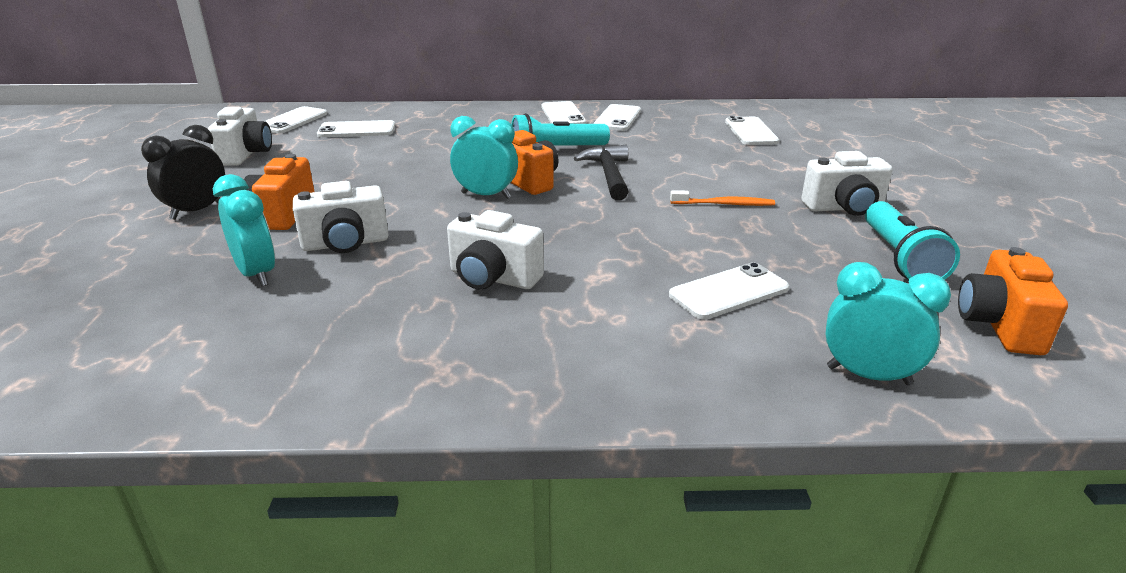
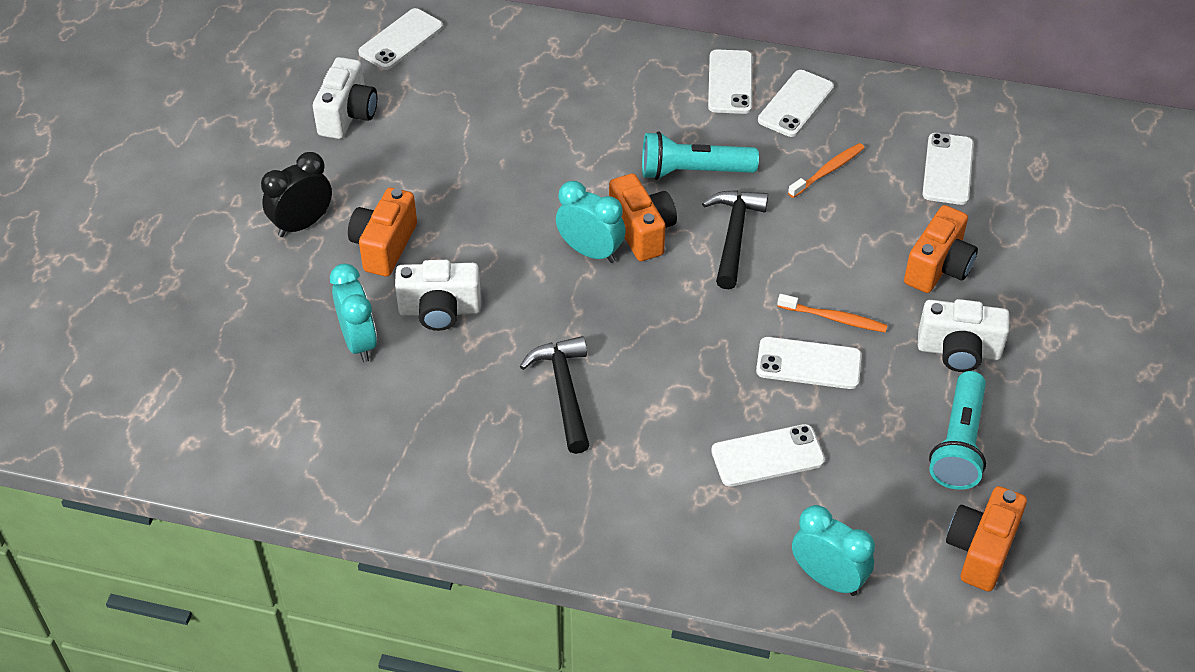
camera: 15 degrees right, 20 degrees up
white phone [317,120,395,137] -> white phone moved to [756,337,862,389]
white camera [447,210,544,290] -> black hammer [520,336,590,454]
none -> orange toothbrush [788,143,864,198]
none -> orange camera [904,205,978,293]

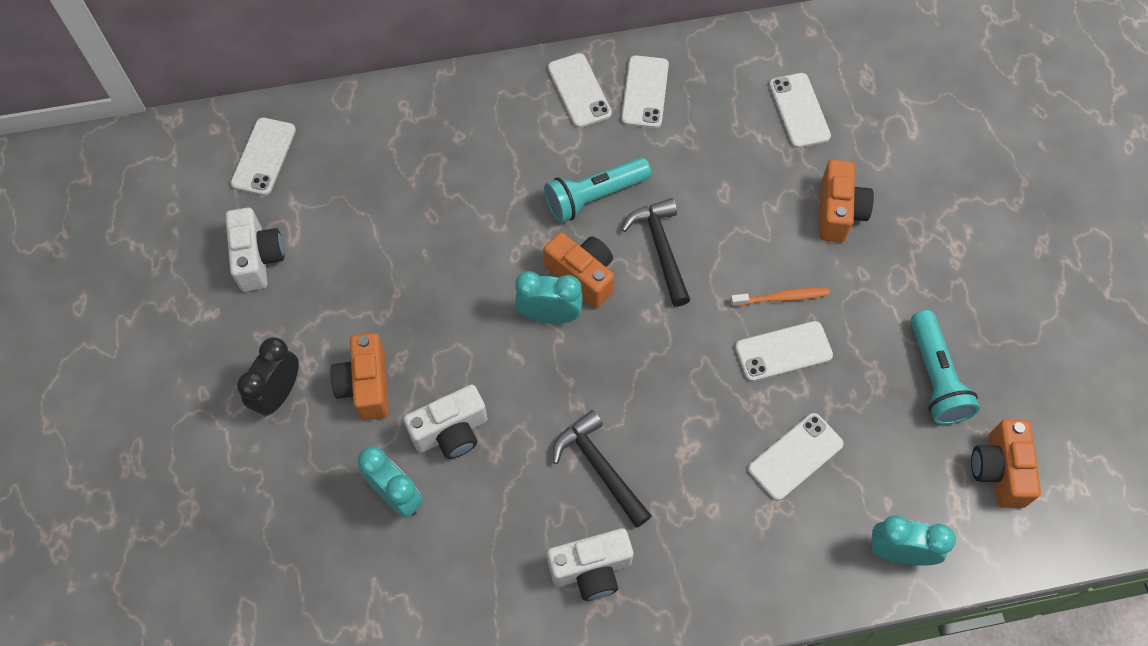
camera: 25 degrees left, 15 degrees up
orange toothbrush [788,143,864,198] -> none
white camera [918,299,1009,372] -> white camera moved to [547,528,633,601]

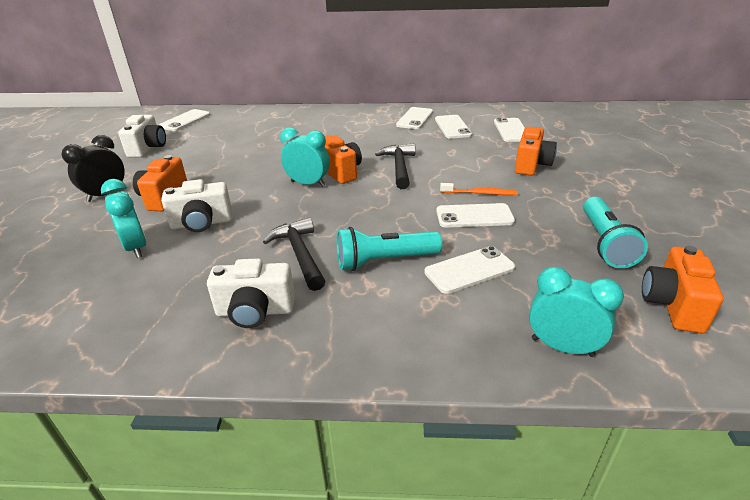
camera: 15 degrees right, 30 degrees down
turquoise flashlight [544,157,651,223] -> turquoise flashlight moved to [337,227,442,271]
white phone [548,53,612,128] -> white phone moved to [435,115,472,139]

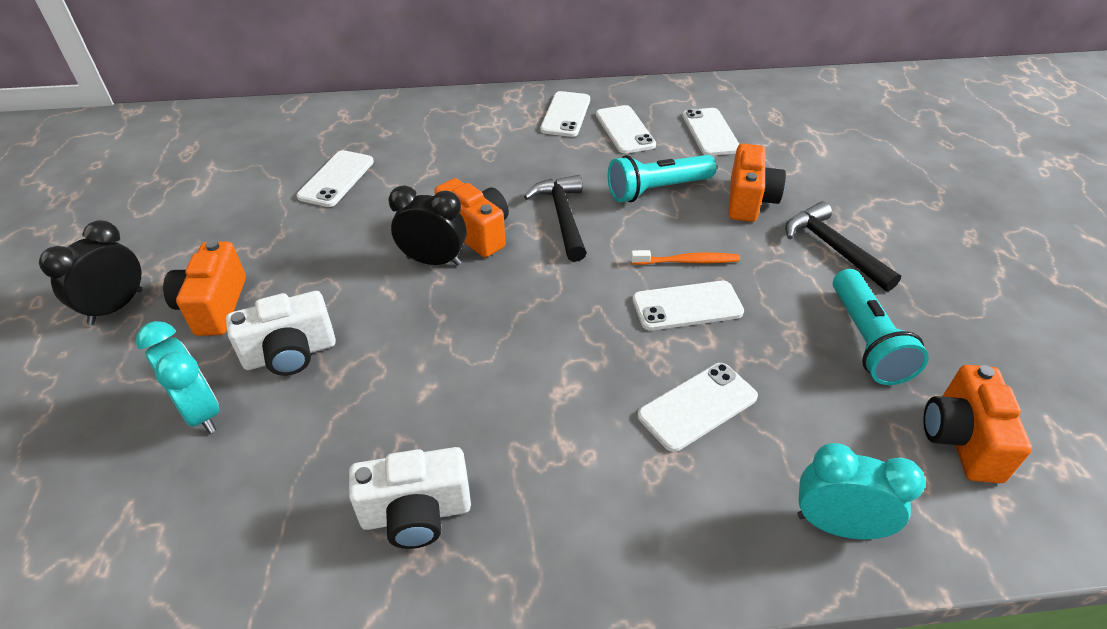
camera: 10 degrees left, 10 degrees up
white camera [118,115,166,158] -> none
white phone [159,109,210,131] -> white phone moved to [297,150,374,207]
black hammer [263,217,325,291] -> black hammer moved to [785,201,901,292]
turquoise clock [280,127,330,187] -> black clock [388,185,466,266]
turquoise flashlight [337,227,442,271] -> turquoise flashlight moved to [608,155,717,202]

